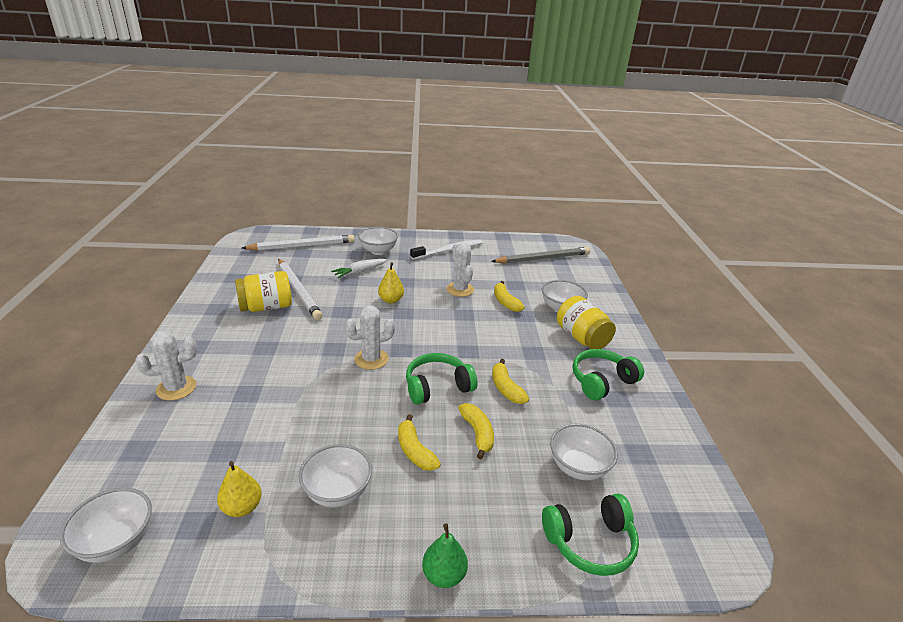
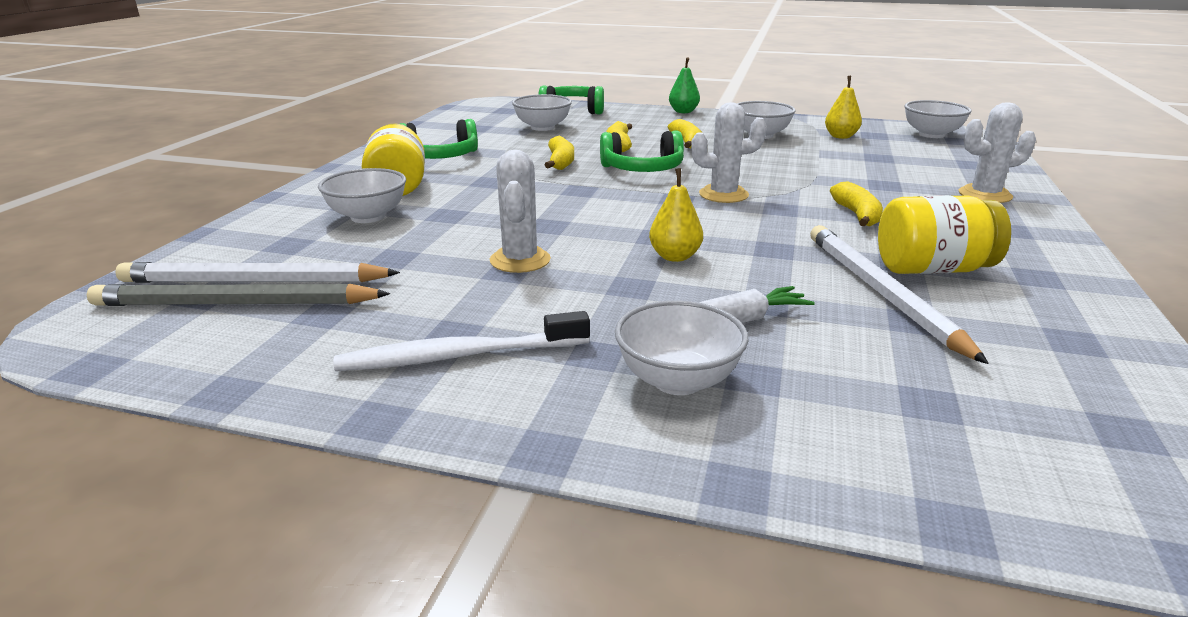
camera: 160 degrees left, 5 degrees down
white pencil [242,235,355,251] -> white pencil moved to [115,262,400,283]
yellow banana [494,281,524,312] -> yellow banana moved to [830,181,883,226]

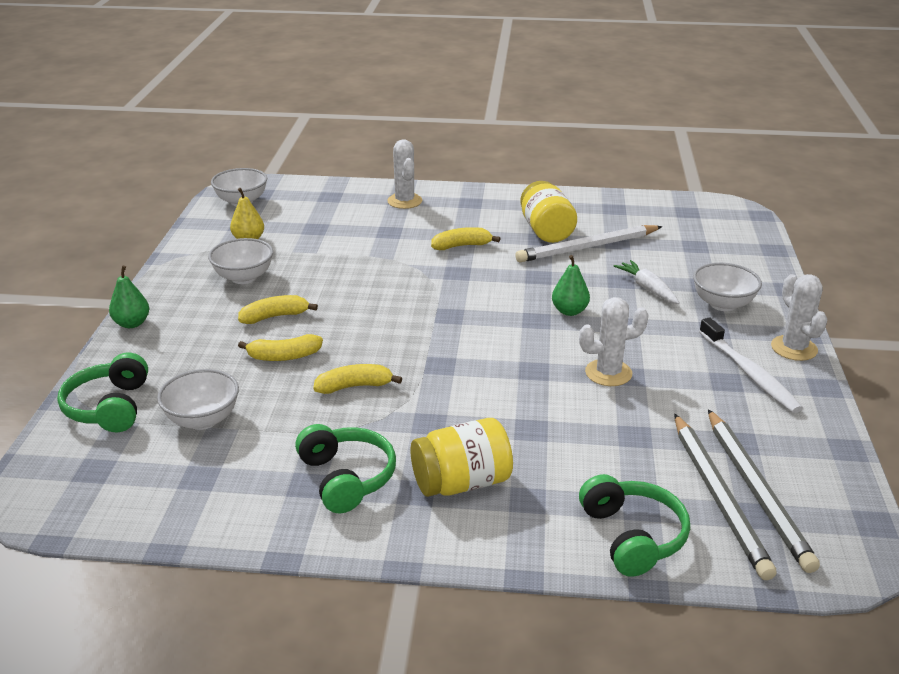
camera: 100 degrees left, 5 degrees up
white pencil [115,262,400,283] -> grey pencil [674,414,777,580]
white bowl [318,168,406,223] -> none
green headphones [600,131,684,172] -> green headphones moved to [579,474,690,577]
yellow pear [649,168,703,262] -> green pear [552,255,590,316]
white cactus [691,102,767,203] -> white cactus moved to [771,274,828,361]

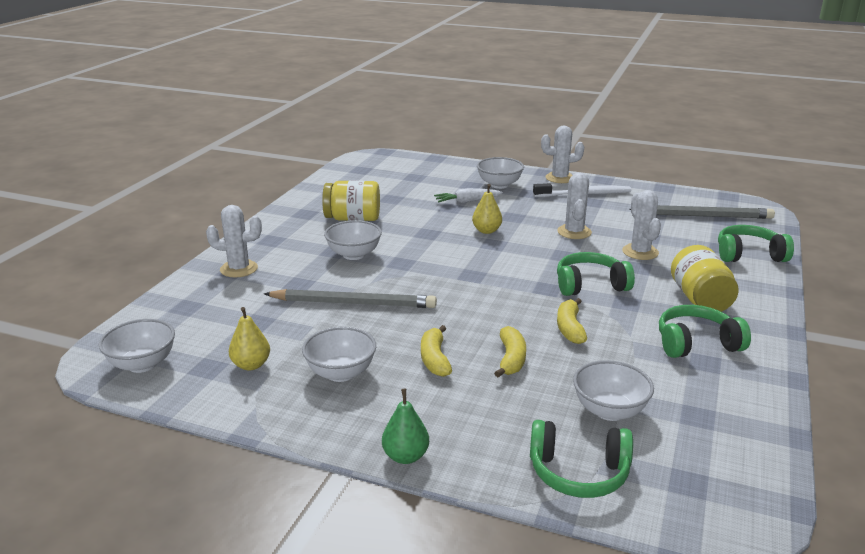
camera: 75 degrees left, 5 degrees down
yellow banana [431,227,501,250] -> white bowl [324,220,382,260]
white pencil [515,225,662,262] -> none
green pear [552,255,590,316] -> yellow pear [472,184,502,234]
grey pencil [674,414,777,580] -> grey pencil moved to [264,289,437,308]
none -> green headphones [557,252,635,296]
none -> white cactus [622,190,661,260]

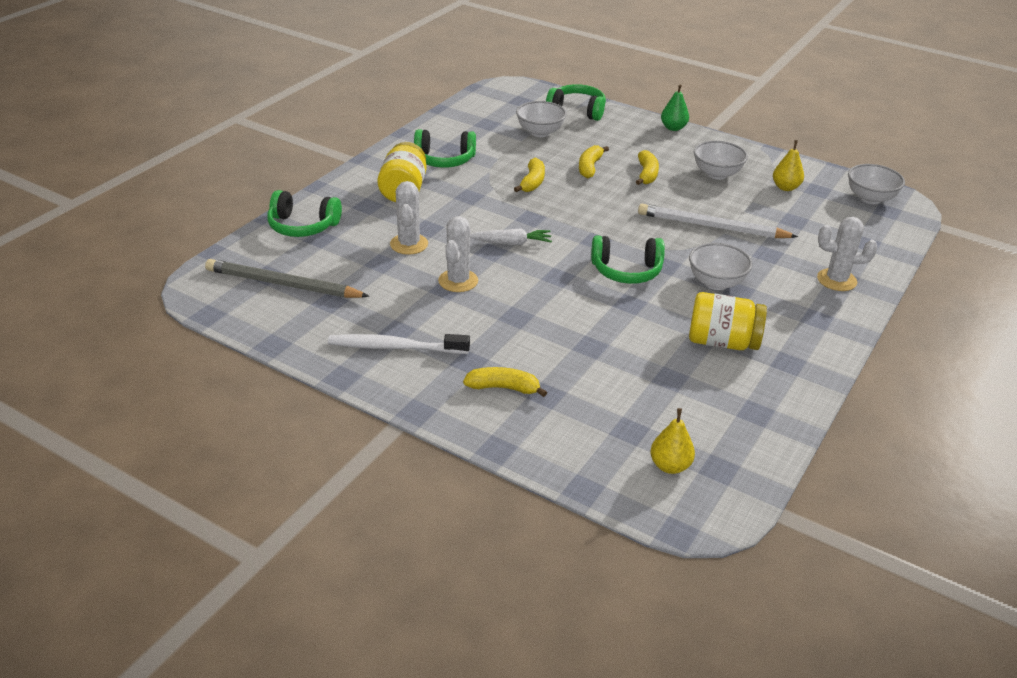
camera: 170 degrees left, 10 degrees up
grey pencil [264,289,437,308] -> white pencil [638,204,798,238]
white carrot [434,188,503,203] -> white carrot moved to [471,228,552,245]
yellow pear [472,184,502,234] -> yellow pear moved to [650,408,695,474]
white bowl [477,157,524,189] -> yellow banana [463,367,547,397]
white cactus [541,125,584,183] -> none
green headphones [557,252,635,296] -> green headphones moved to [591,235,665,284]

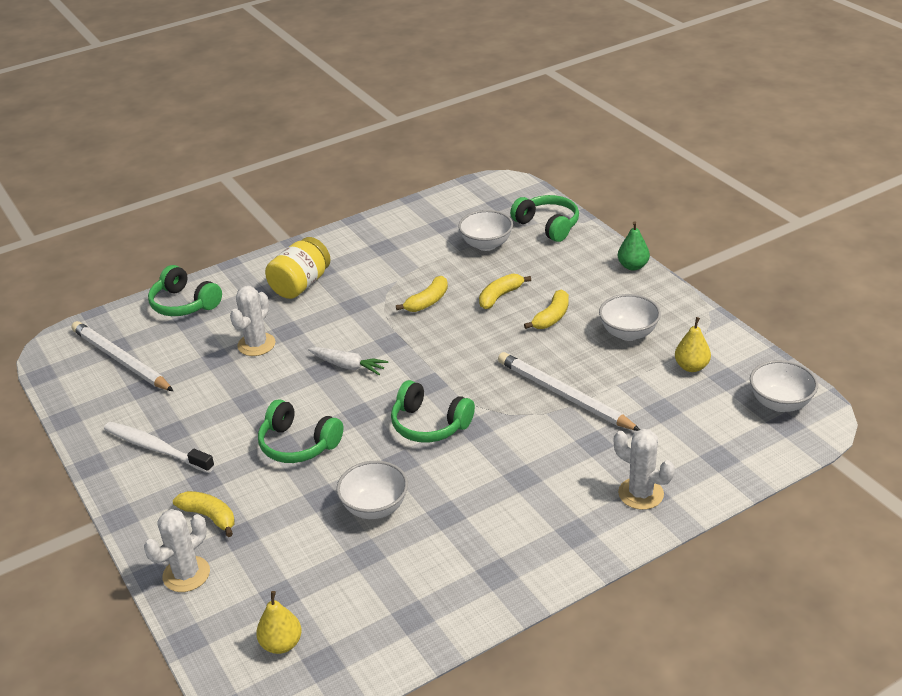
camera: 30 degrees right, 0 degrees up
grey pencil [205,259,370,298] -> white pencil [71,321,173,391]
green headphones [414,129,476,168] -> green headphones moved to [258,399,343,463]
white cactus [438,216,478,292] -> white cactus moved to [144,509,210,592]
white bowl [689,243,753,290] -> white bowl moved to [336,461,408,519]
yellow jar [689,292,767,350] -> none

